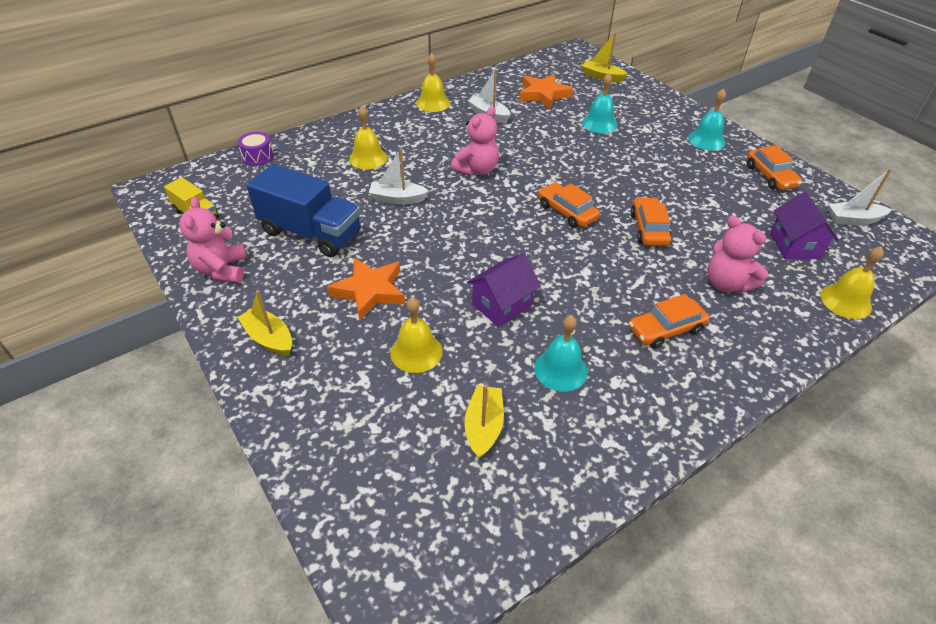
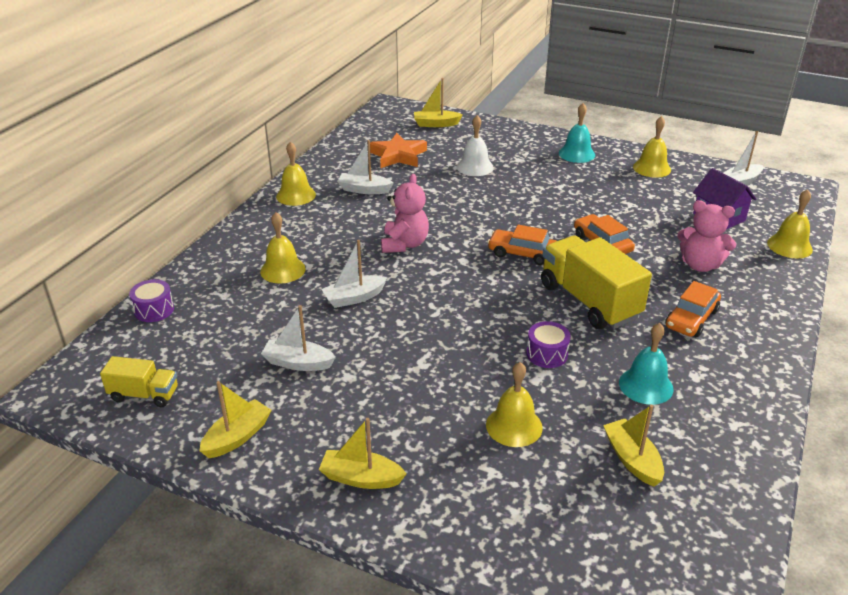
camera: 30 degrees left, 10 degrees down
pink teddy bear [179,197,247,283] -> yellow boat [199,381,272,458]
blue truck [247,164,361,257] -> white boat [261,305,336,371]
orange star [327,258,405,320] -> none
purple house [467,253,541,327] -> purple drum [526,321,571,368]
turquoise bell [582,73,618,133] -> white bell [457,115,494,176]
orange car [747,145,802,190] -> yellow bell [633,116,671,178]
none -> yellow truck [541,235,652,329]

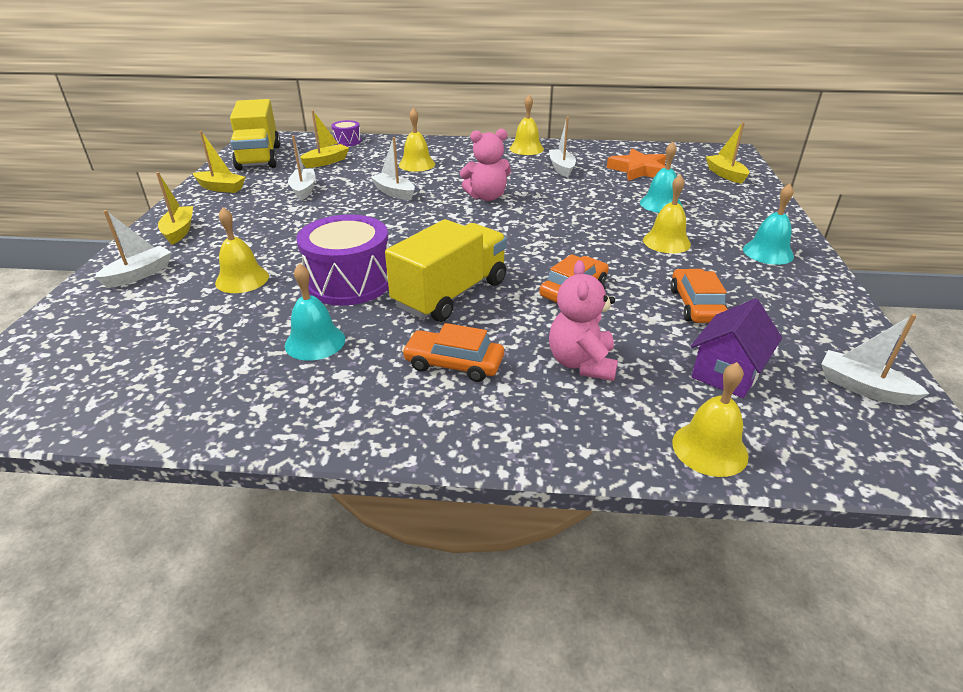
camera: 70 degrees right, 0 degrees up
yellow truck [100,356,178,407] -> yellow truck [230,99,280,170], size x1.89
white bell [457,115,494,176] -> turquoise bell [640,142,683,213]
orange car [487,224,556,265] -> orange car moved to [670,269,728,323]
purple drum [526,321,571,368] -> purple drum [297,215,389,306], size x2.04
yellow boat [603,405,664,487] -> yellow boat moved to [300,110,349,168]
yellow bell [633,116,671,178] -> yellow bell moved to [643,174,691,253]
none -> white boat [94,210,172,288]

